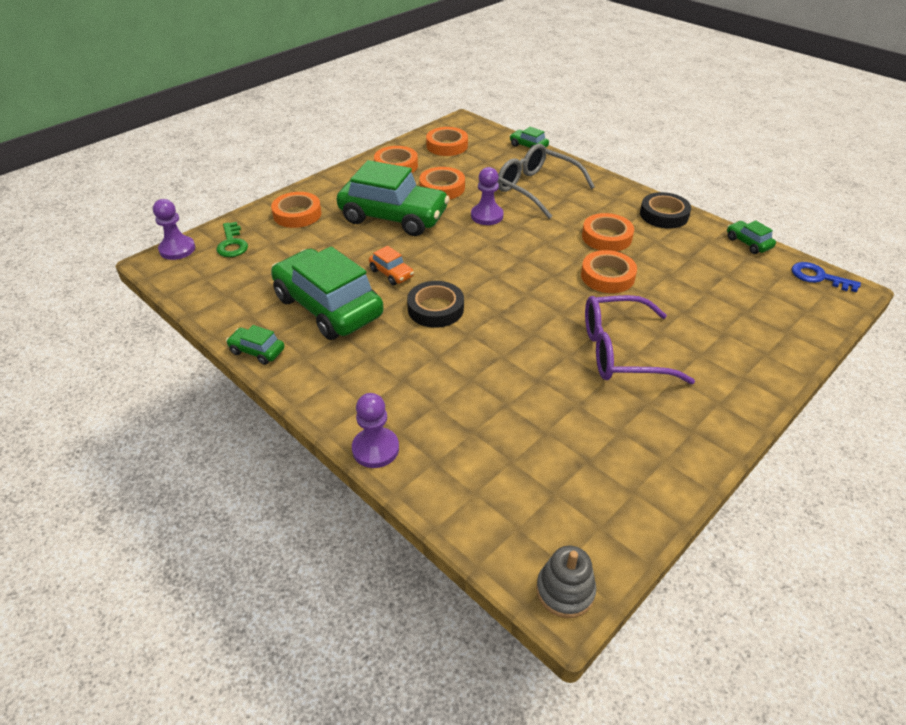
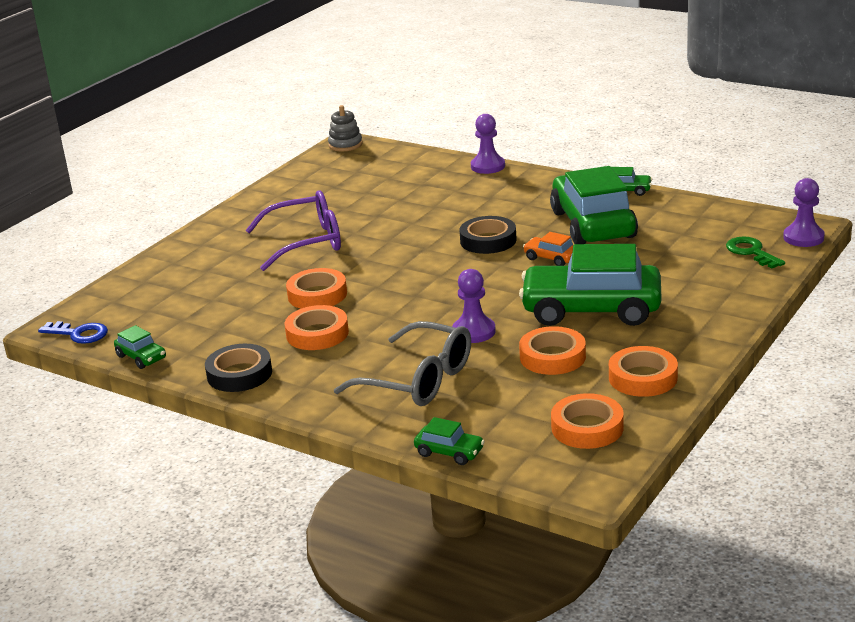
camera: 170 degrees right, 15 degrees down
orange tape [271,192,322,228] -> none
green car [271,247,384,340] -> green car turned 135 degrees counterclockwise [550,166,638,244]

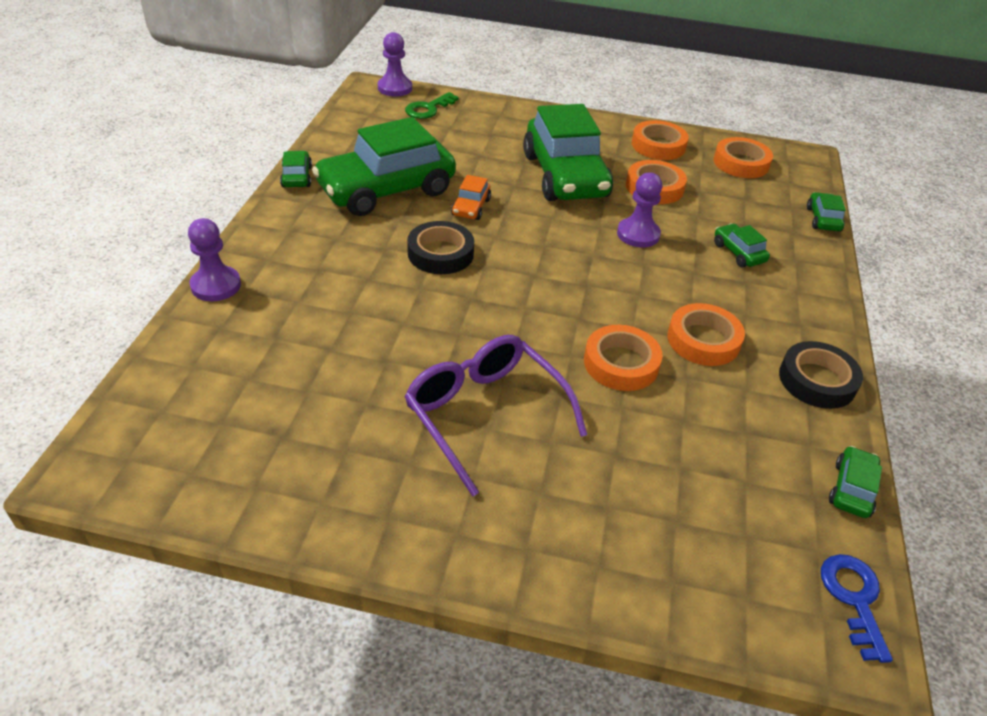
camera: 115 degrees left, 15 degrees up
grey stacking toy [328,105,363,151] -> none
grey glasses [334,321,471,406] -> green car [714,223,770,267]

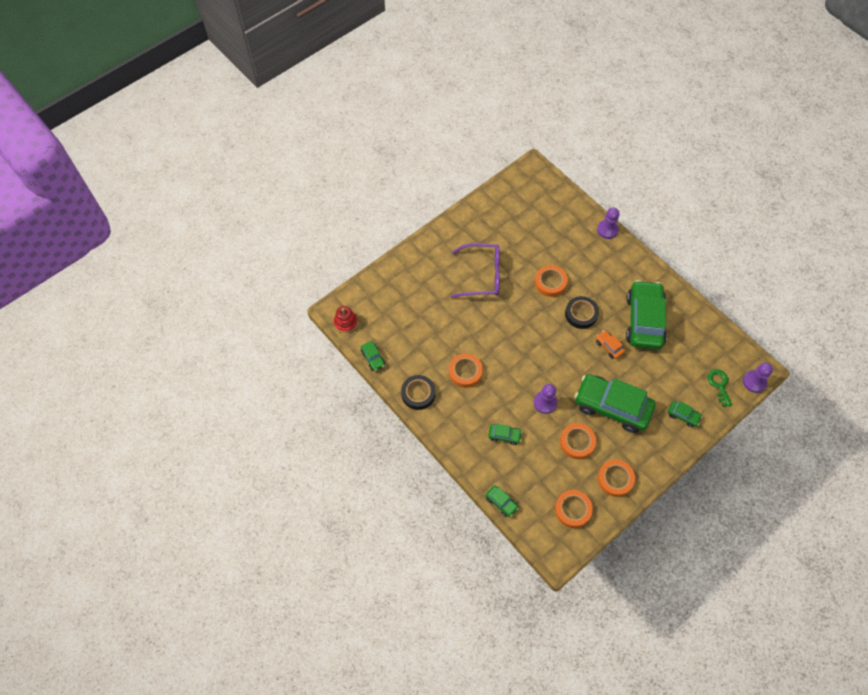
camera: 130 degrees right, 20 degrees up
green car [280,151,312,188] -> green car moved to [668,401,702,427]
orange tape [584,325,663,391] -> orange tape moved to [535,265,568,297]
blue key [821,554,893,663] -> red stacking toy [334,306,357,333]

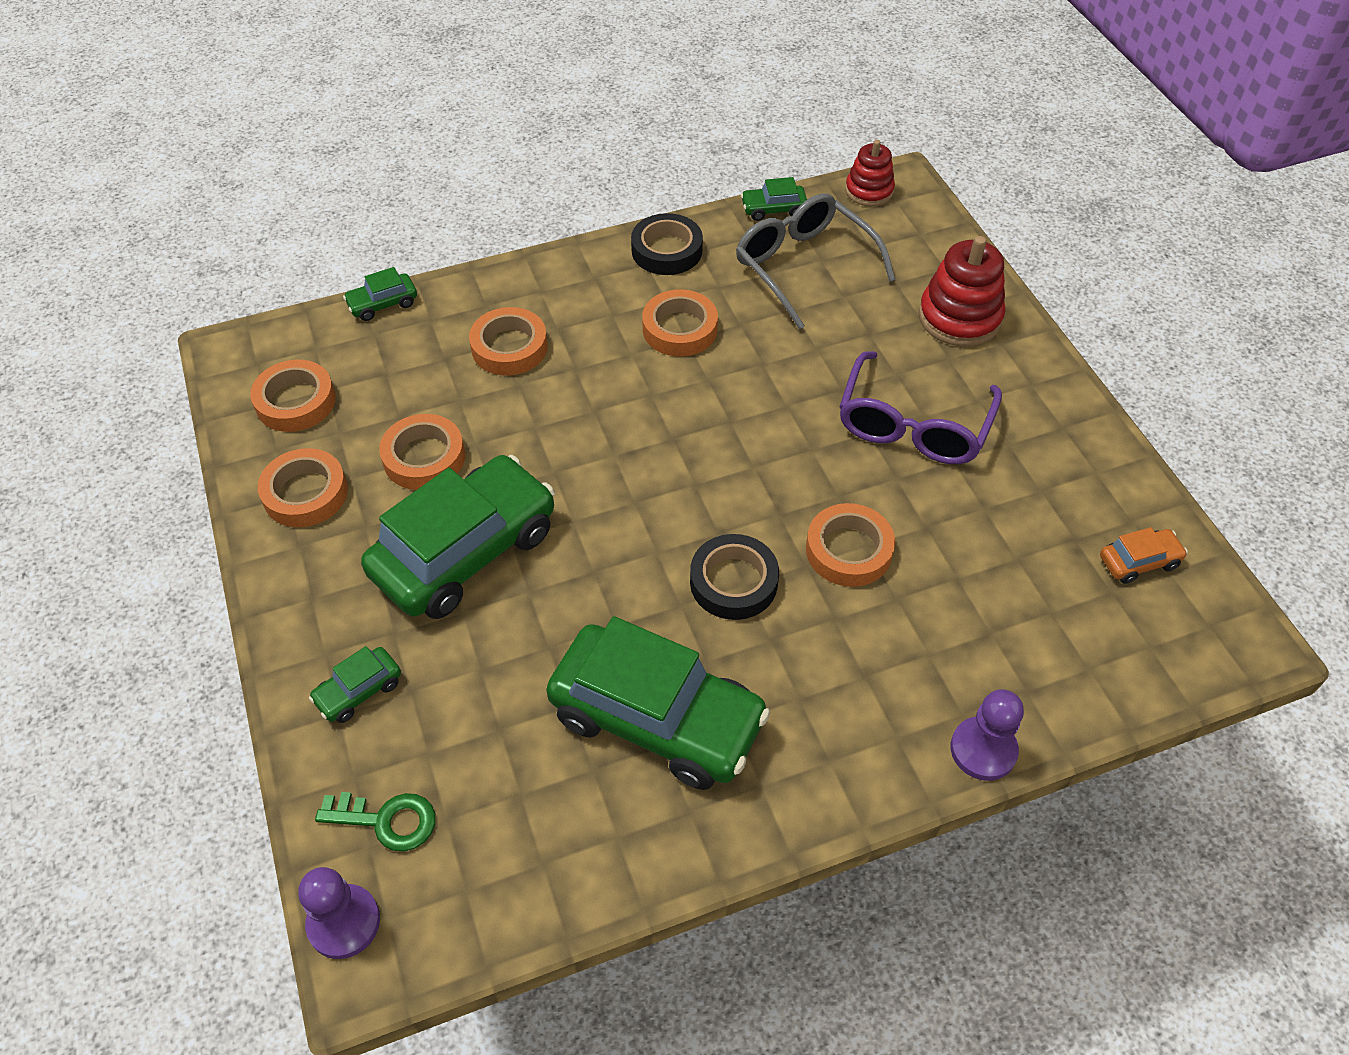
camera: 110 degrees right, 10 degrees down
green car [488,424,522,445] -> orange tape [469,307,548,376]
purple pawn [534,384,557,414] -> none
orange car [596,330,625,359] -> orange car moved to [1100,527,1188,584]
none -> grey glasses [736,193,896,330]
none -> red stacking toy [919,236,1005,346]

